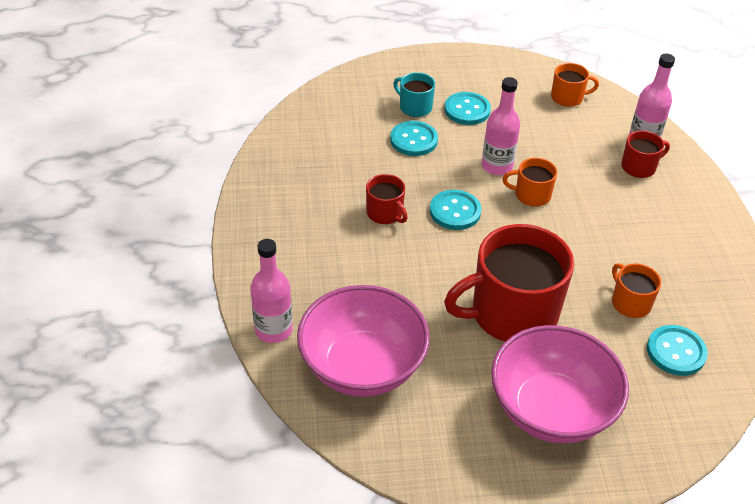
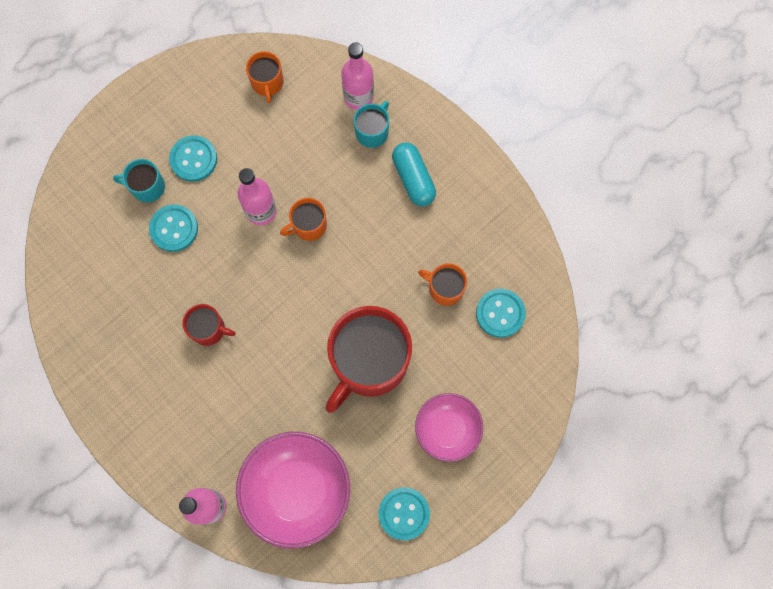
camera: 35 degrees left, 30 degrees up
turquoise button [430,190,481,230] -> turquoise button moved to [379,487,430,540]
pink bowl [491,325,629,443] -> pink bowl [415,393,483,462], size x0.62
orange mug [551,63,599,107] -> orange mug turned 120 degrees clockwise [246,51,284,103]
red mug [621,131,670,178] -> turquoise mug [354,101,389,148]
none -> turquoise capsule [392,142,436,206]

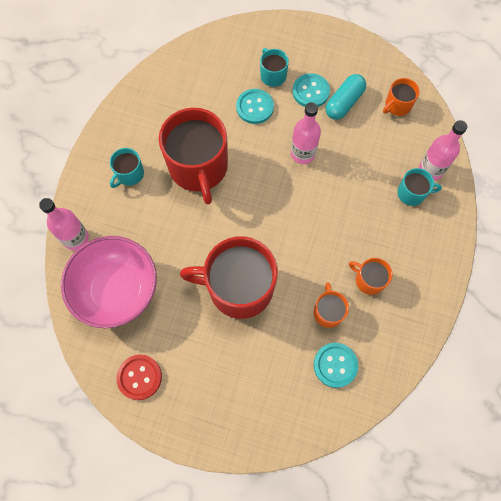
camera: 60 degrees right, 5 degrees down
red mug [183,304,236,346] -> red mug [159,108,228,204], size x2.14
orange mug [280,198,327,241] -> orange mug moved to [349,258,393,295]
turquoise button [379,487,430,540] -> red button [117,354,162,400]
turquoise capsule [392,142,436,206] -> turquoise capsule moved to [325,74,366,120]
pink bowl [415,393,483,462] -> none
none -> turquoise mug [110,148,144,188]

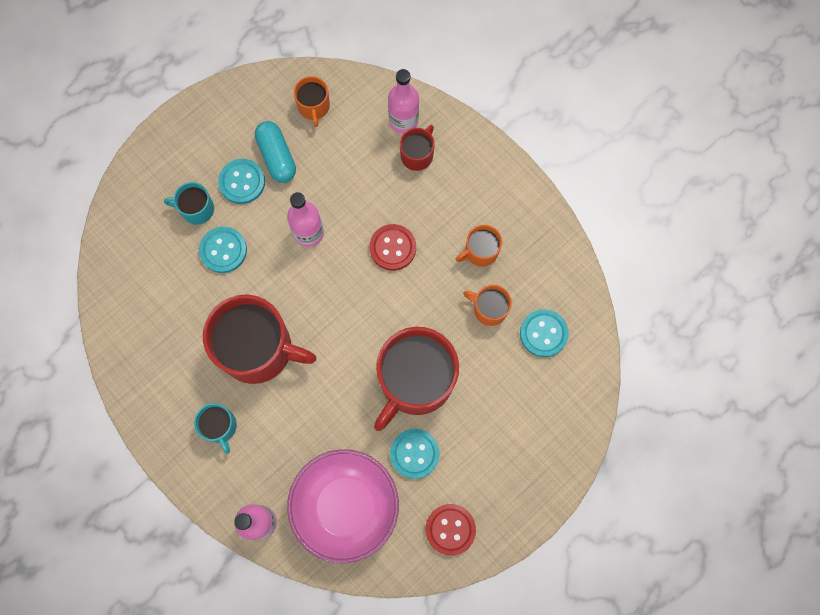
camera: 60 degrees left, 5 degrees up
turquoise mug [397,168,442,206] -> red mug [400,125,435,171]
none -> red button [369,224,416,271]
none -> turquoise button [390,429,440,479]

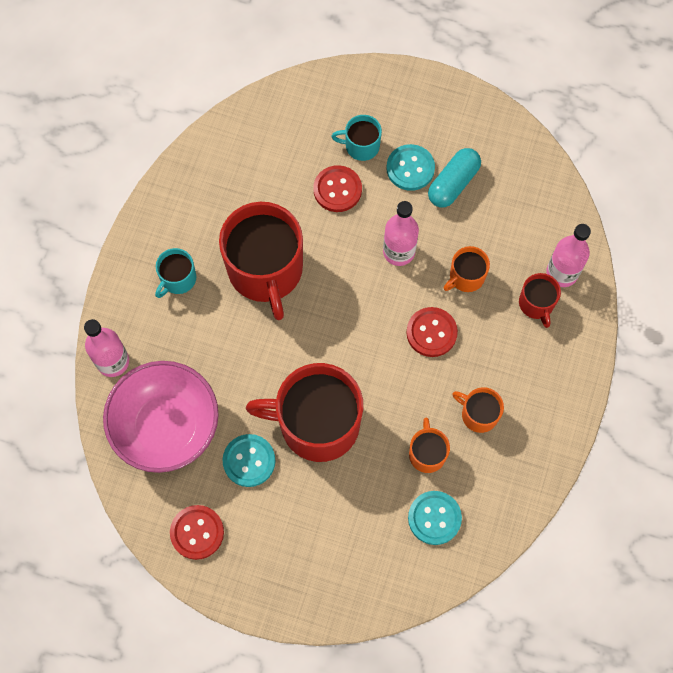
camera: 60 degrees right, 5 degrees down
turquoise mug [164,182,214,225] -> turquoise mug turned 60 degrees counterclockwise [332,115,382,161]
turquoise button [199,227,247,273] -> red button [313,165,362,212]
orange mug [294,76,330,127] -> orange mug moved to [444,246,490,292]
red mug [400,125,435,171] -> red mug turned 75 degrees clockwise [519,273,561,328]

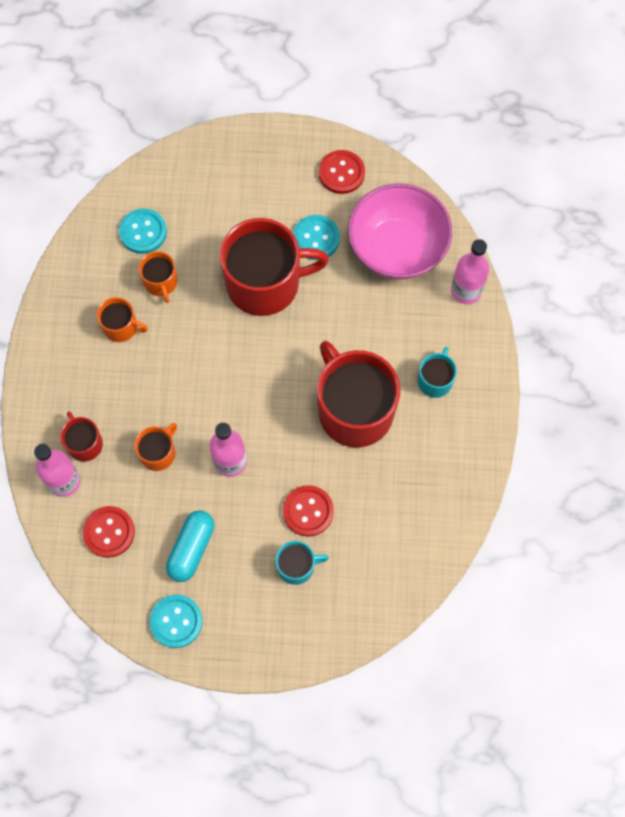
camera: 165 degrees right, 0 degrees up
turquoise button [386,144,435,191] -> turquoise button moved to [149,595,203,648]
red button [407,307,458,357] -> red button moved to [83,506,135,558]

